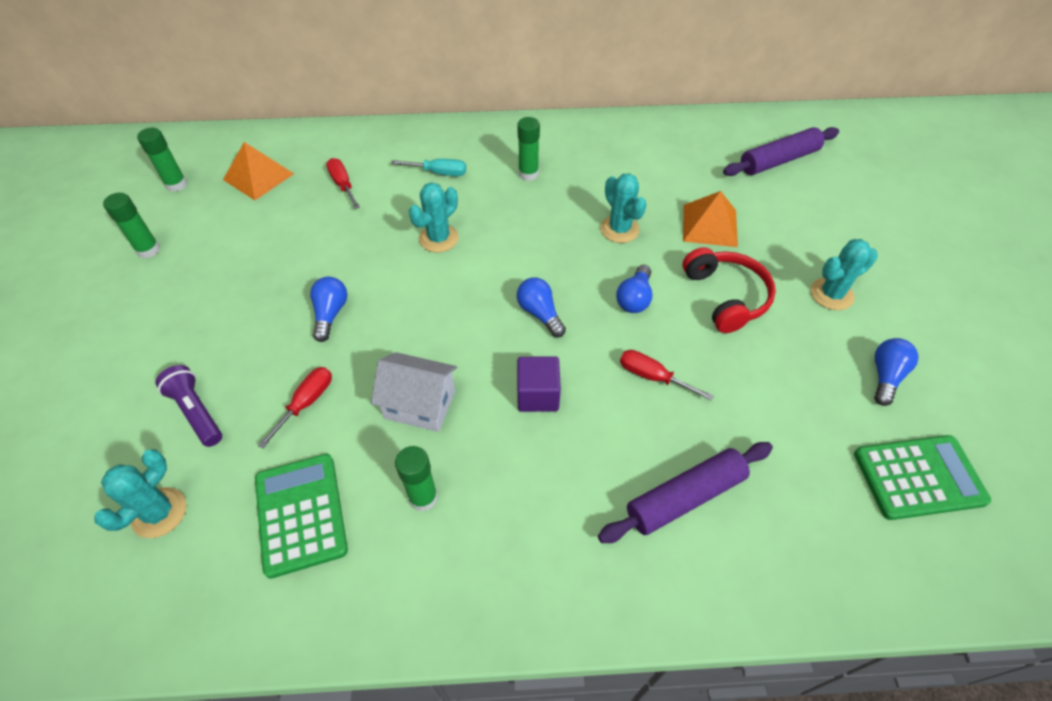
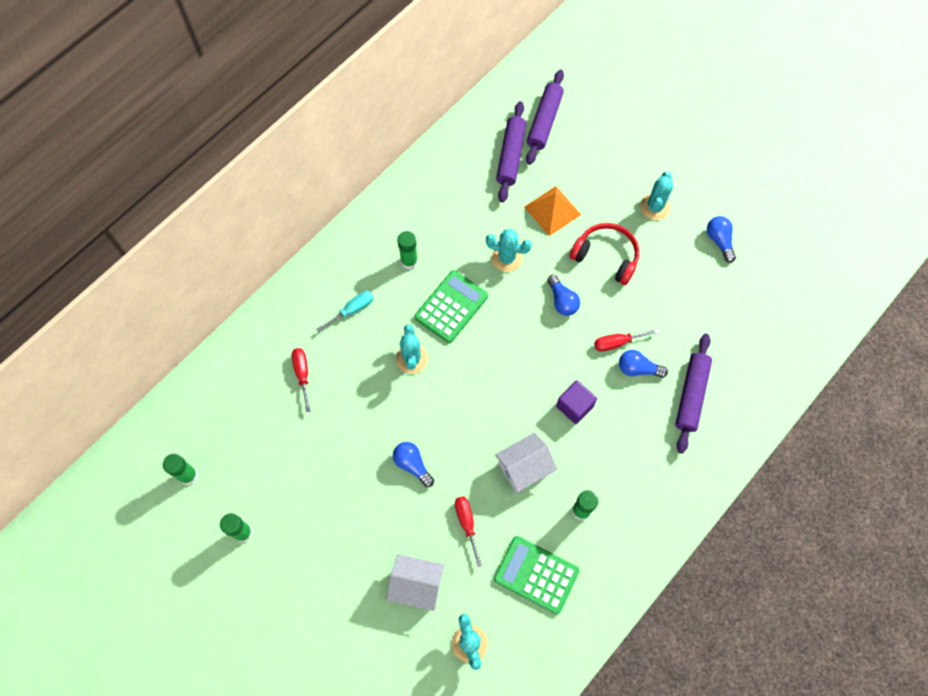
camera: 45 degrees left, 15 degrees up
purple flashlight [155,365,222,447] -> white house [387,554,445,611]
orange pyramid [223,142,294,200] -> none
red screwdriver [326,158,360,209] -> red screwdriver turned 60 degrees clockwise [292,348,311,413]
blue light bulb [517,278,566,337] -> blue light bulb moved to [619,350,668,378]
green calculator [854,435,991,520] -> green calculator moved to [414,270,488,343]
none -> purple rolling pin [496,101,526,203]

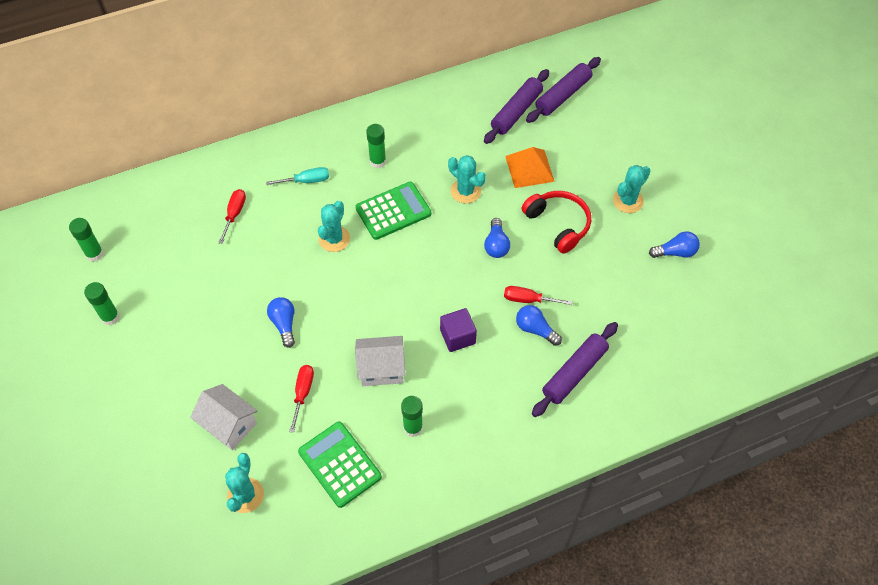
camera: 25 degrees right, 10 degrees down
blue light bulb [707,216,736,263] -> blue light bulb turned 75 degrees clockwise [649,231,700,258]

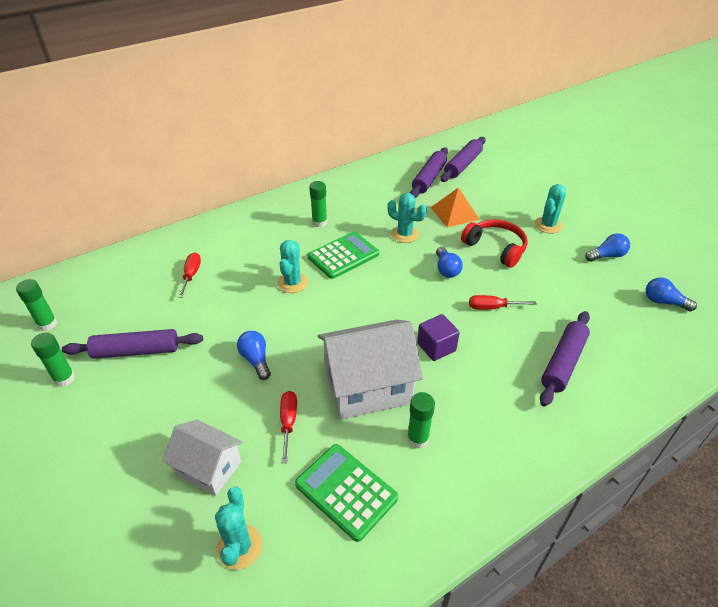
camera: 10 degrees left, 15 degrees down
turquoise screwdriver [266,167,329,185] -> none
white house [355,336,405,386] -> white house [318,319,423,419], size x1.66
blue light bulb [516,305,562,346] -> blue light bulb moved to [645,277,697,312]
none -> purple rolling pin [62,329,203,359]

